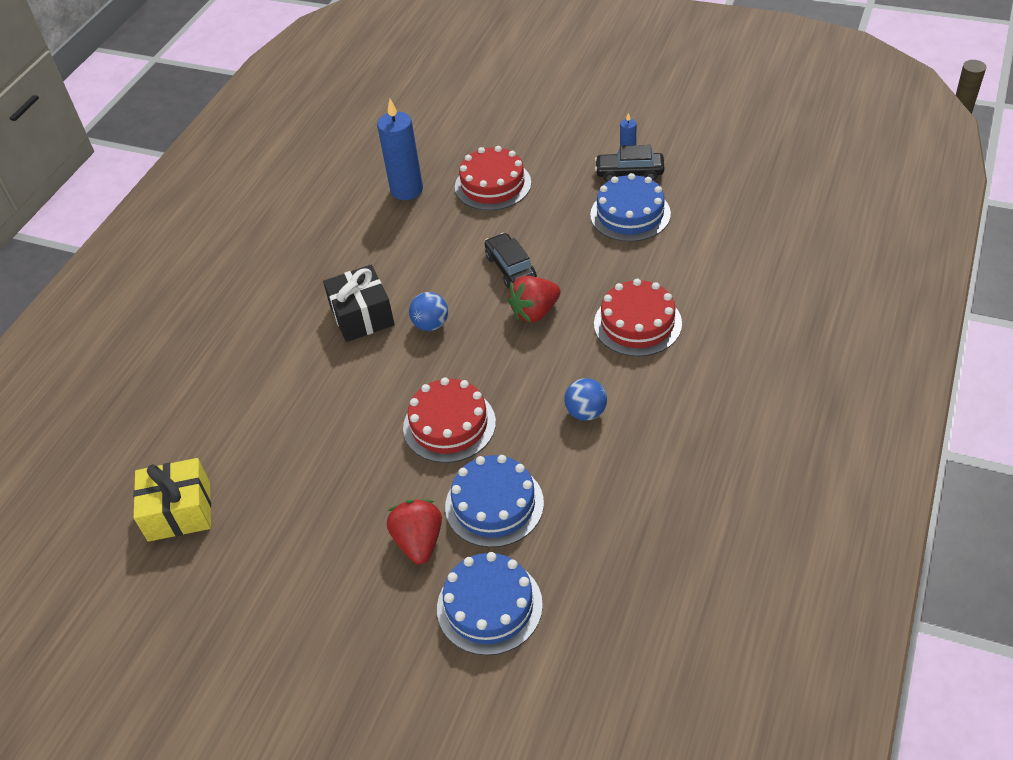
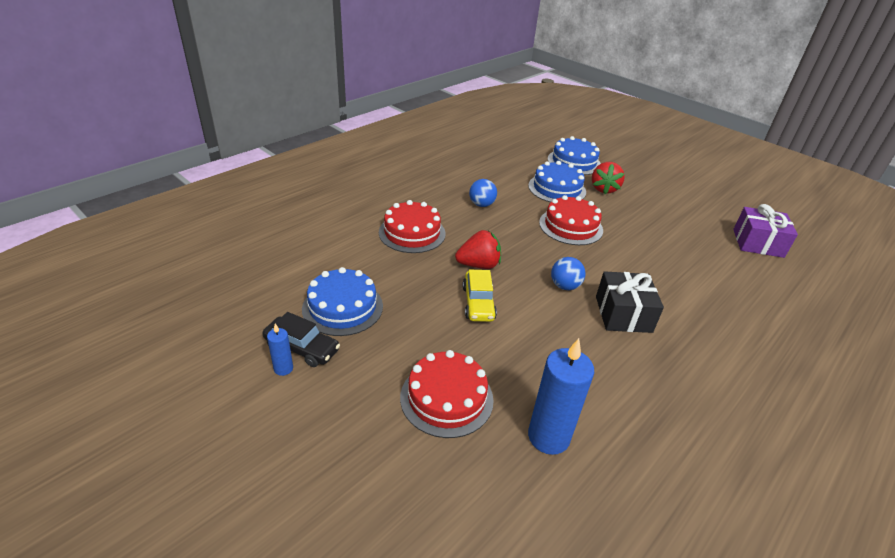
camera: 165 degrees left, 10 degrees down
yellow gift [133,458,211,542] -> purple gift [733,204,798,258]
black car [485,233,537,289] -> yellow car [463,270,497,322]

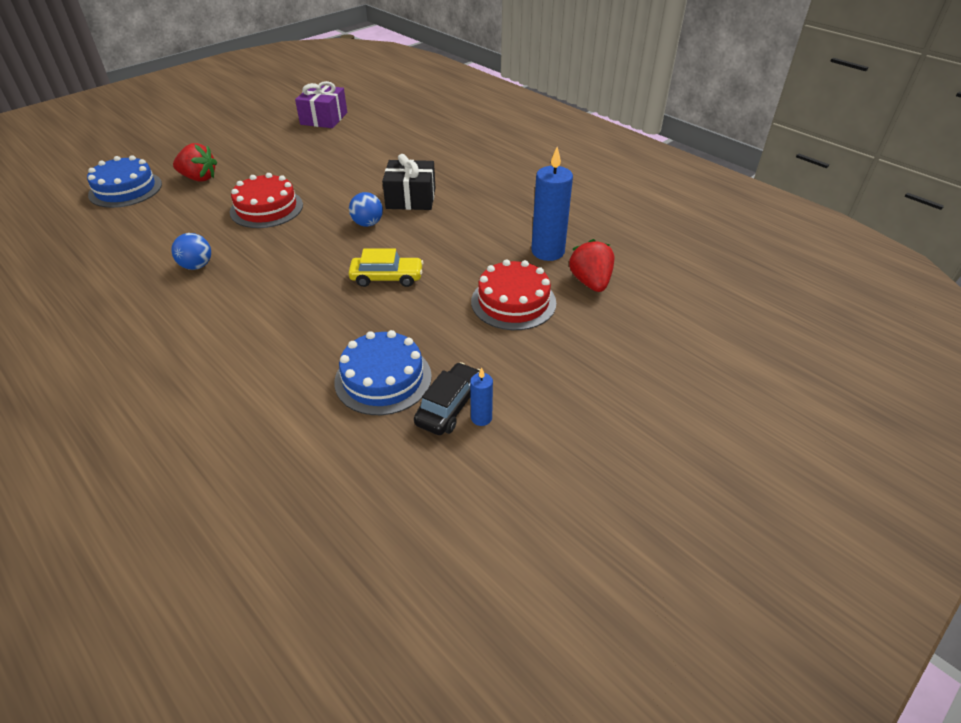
camera: 85 degrees left, 5 degrees up
red cake [379,200,445,253] -> none
red strawberry [455,230,501,269] -> red strawberry moved to [569,239,614,292]
blue cake [528,161,586,202] -> none

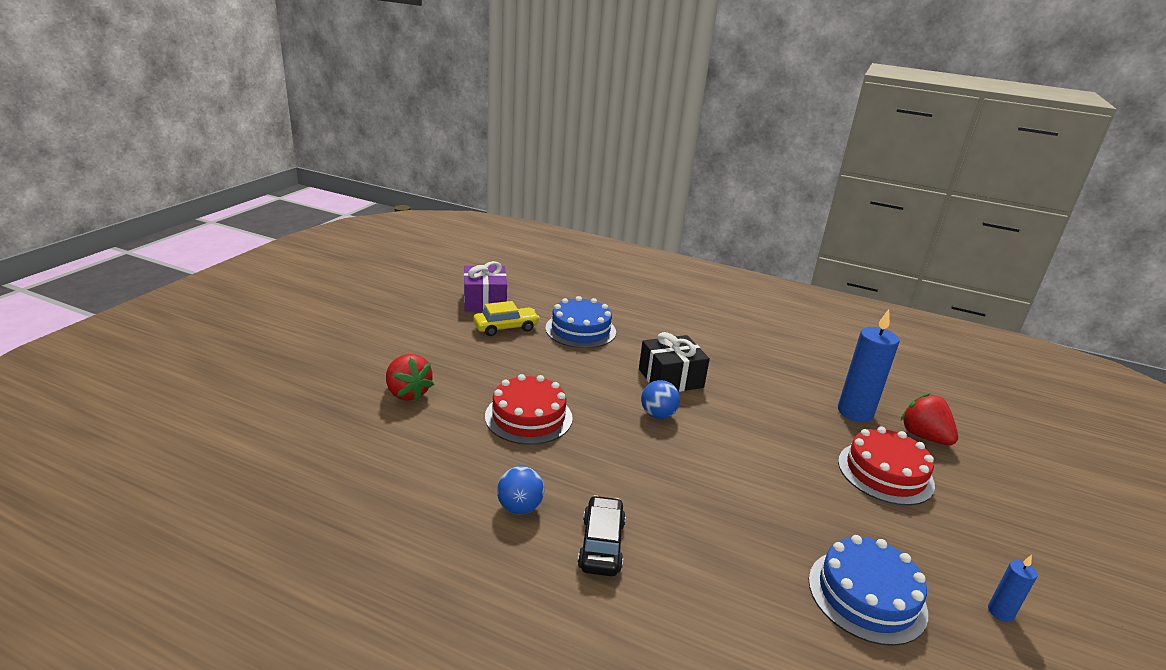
camera: 25 degrees left, 15 degrees down
blue cake [87,155,162,208] -> blue cake moved to [545,296,616,348]
red strawberry [173,143,217,181] -> red strawberry turned 60 degrees clockwise [386,354,434,401]
yellow car [349,248,424,287] -> yellow car moved to [473,301,540,336]
black car [414,362,481,435] -> black car moved to [578,495,626,576]

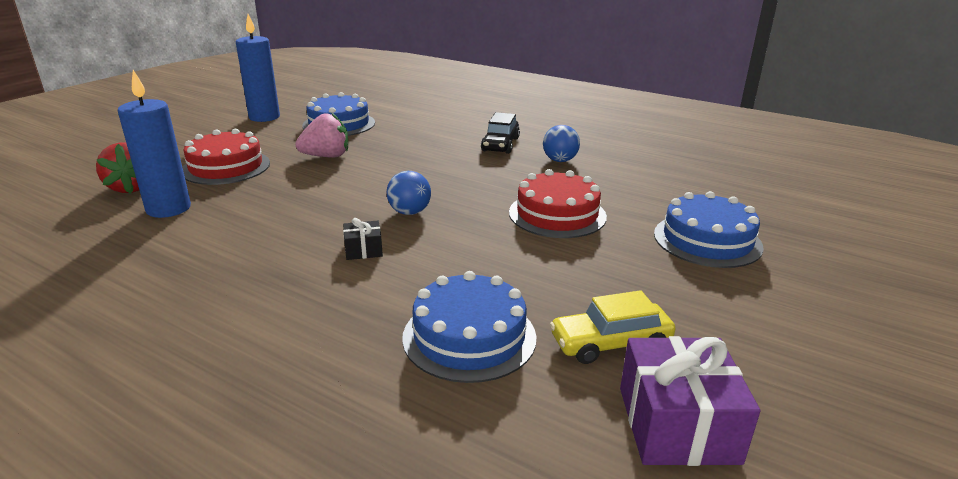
camera: 170 degrees left, 0 degrees up
red strawberry [386,354,434,401] -> blue cake [654,191,764,268]
black gift [639,332,710,392] -> black gift [343,218,383,260], size x0.50
blue candle [988,555,1038,622] -> blue candle [236,14,280,122], size x2.05
none -> pink strawberry [295,112,348,158]

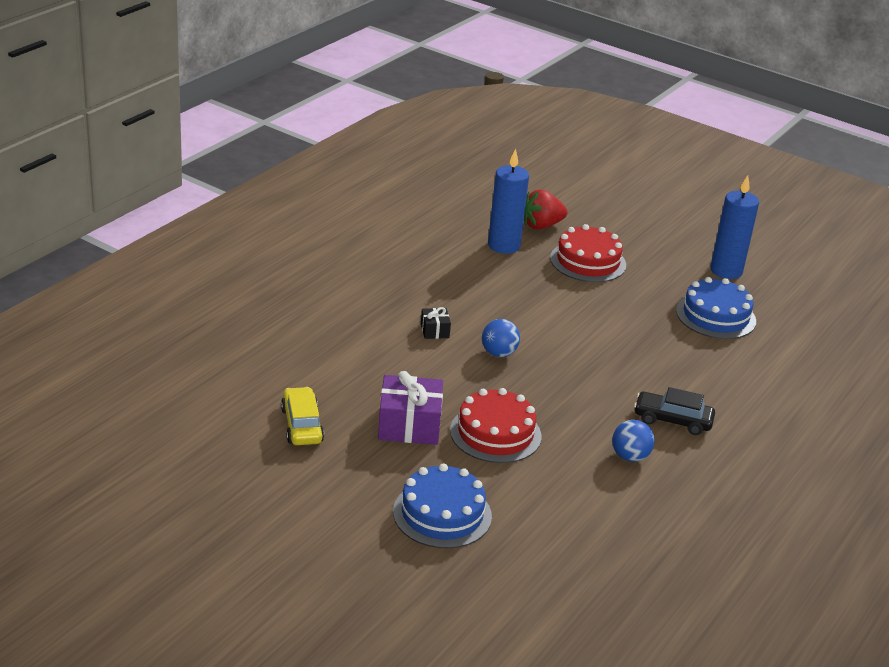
camera: 90 degrees right, 5 degrees up
pink strawberry [295,112,348,158] -> none
blue cake [402,271,536,383] -> none
purple gift [620,336,760,466] -> purple gift moved to [378,371,443,445]

